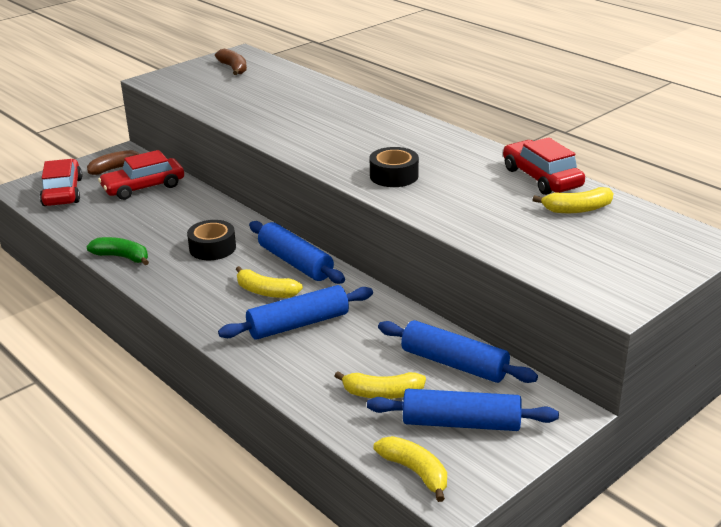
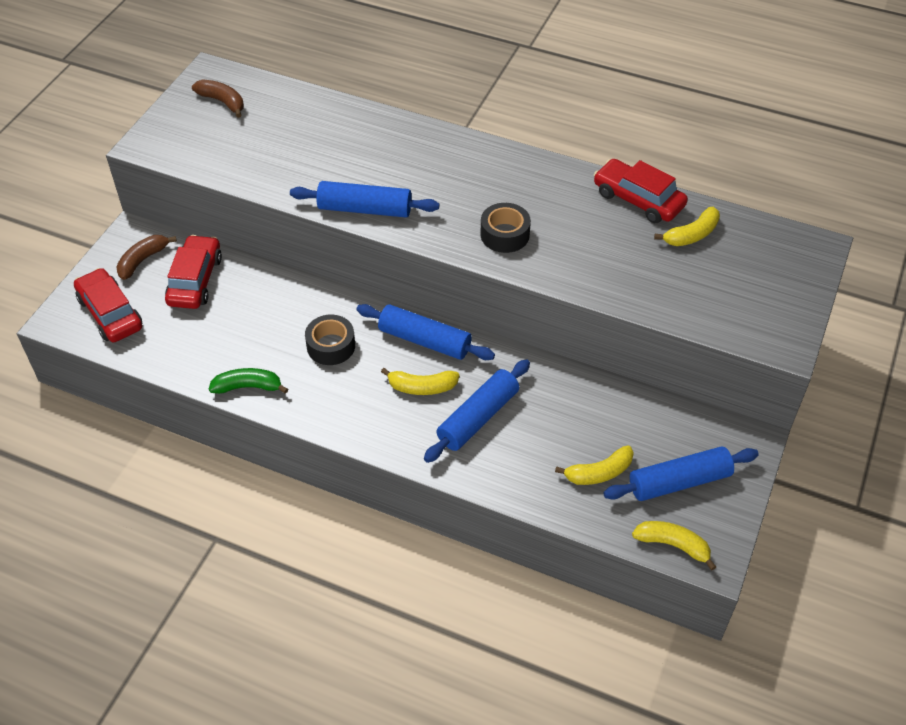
camera: 25 degrees left, 20 degrees up
red car [98,150,184,200] -> red car turned 150 degrees clockwise [165,235,222,309]
blue rolling pin [378,320,538,383] -> blue rolling pin moved to [290,181,439,218]

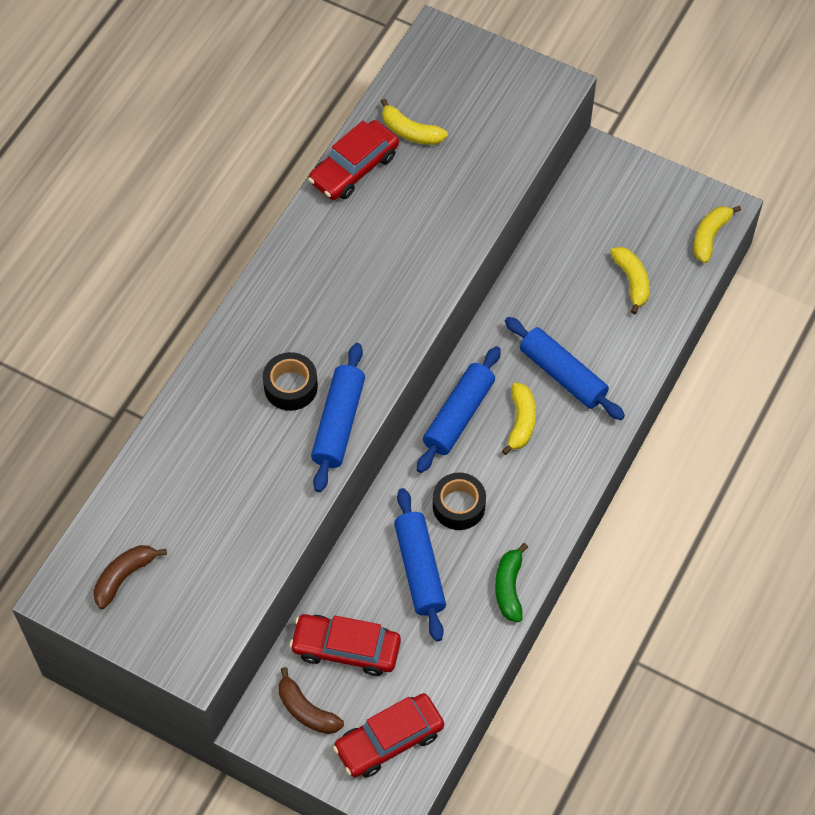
camera: 85 degrees left, 10 degrees up
black tape [480,203,531,253] -> black tape moved to [263,352,318,411]
blue rolling pin [603,446,759,501] -> blue rolling pin moved to [394,488,446,641]
yellow banana [654,207,720,246] -> yellow banana turned 150 degrees clockwise [381,99,448,145]

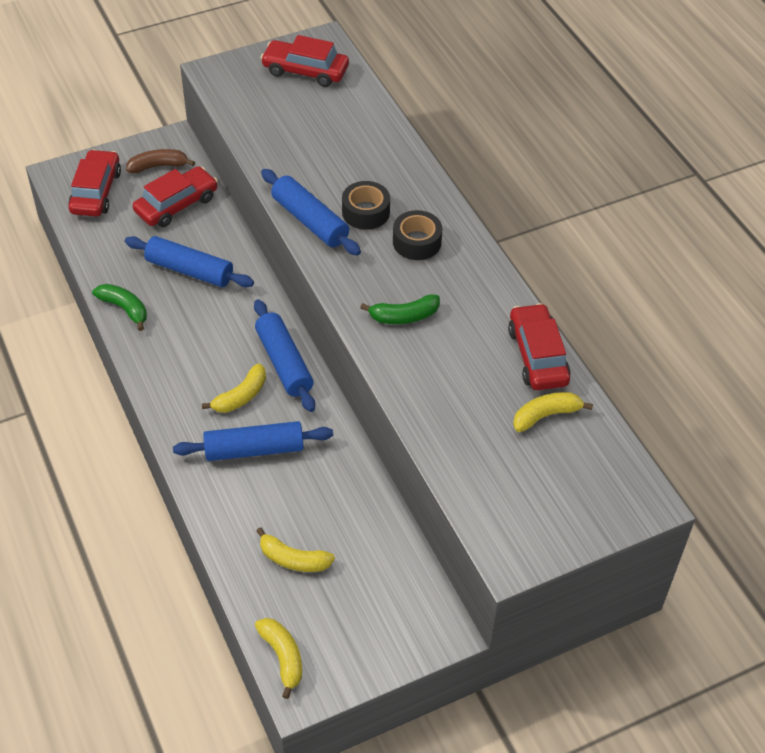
camera: 125 degrees right, 10 degrees down
brown banana [94,545,167,609] -> red car [261,35,349,87]
black tape [433,473,486,530] -> black tape moved to [393,210,442,260]
yellow banana [502,383,536,455] -> yellow banana turned 90 degrees counterclockwise [202,363,266,413]
none -> green banana [360,294,440,324]

